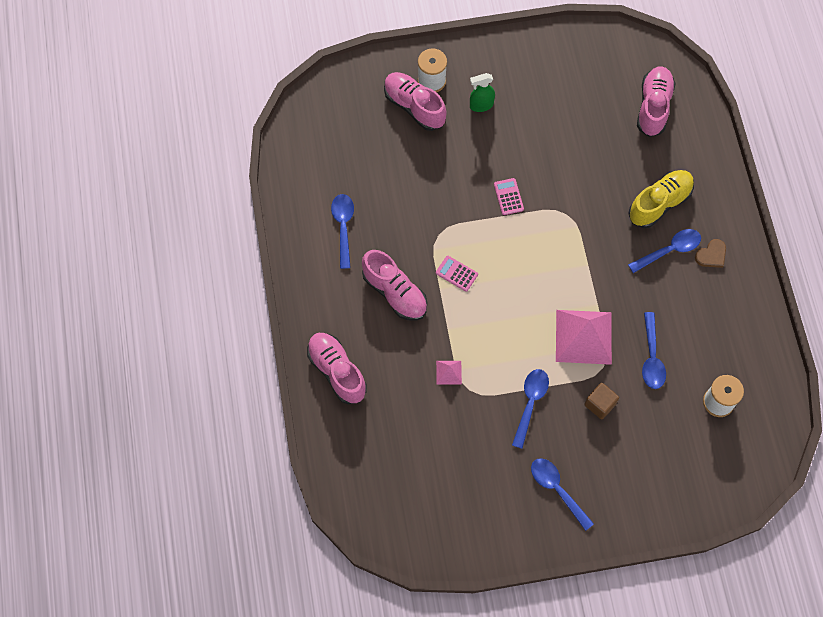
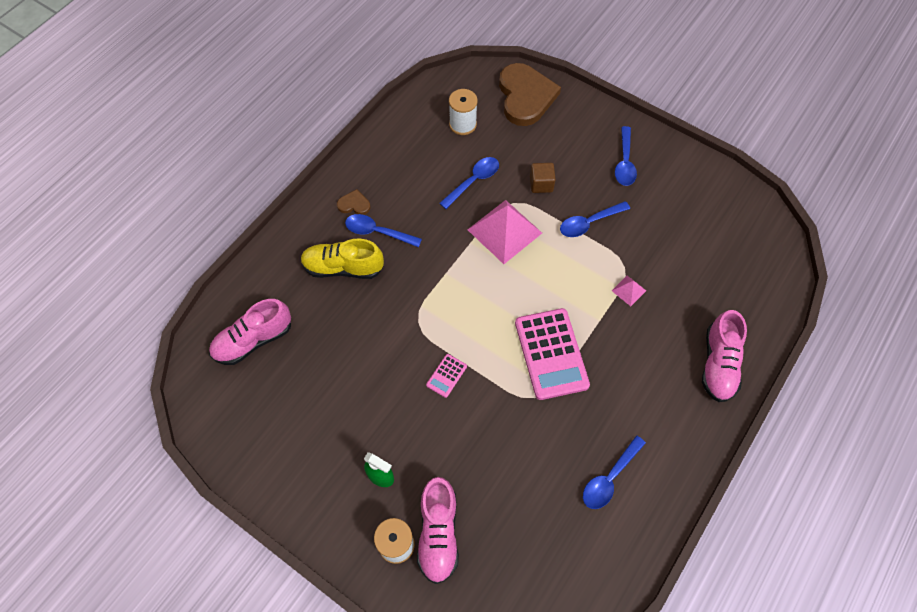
camera: 135 degrees left, 5 degrees down
pink shoe [362,250,427,321] -> none
pink calculator [436,256,478,292] -> pink calculator [515,308,590,400], size x2.23
none -> brown heart [499,63,561,126]

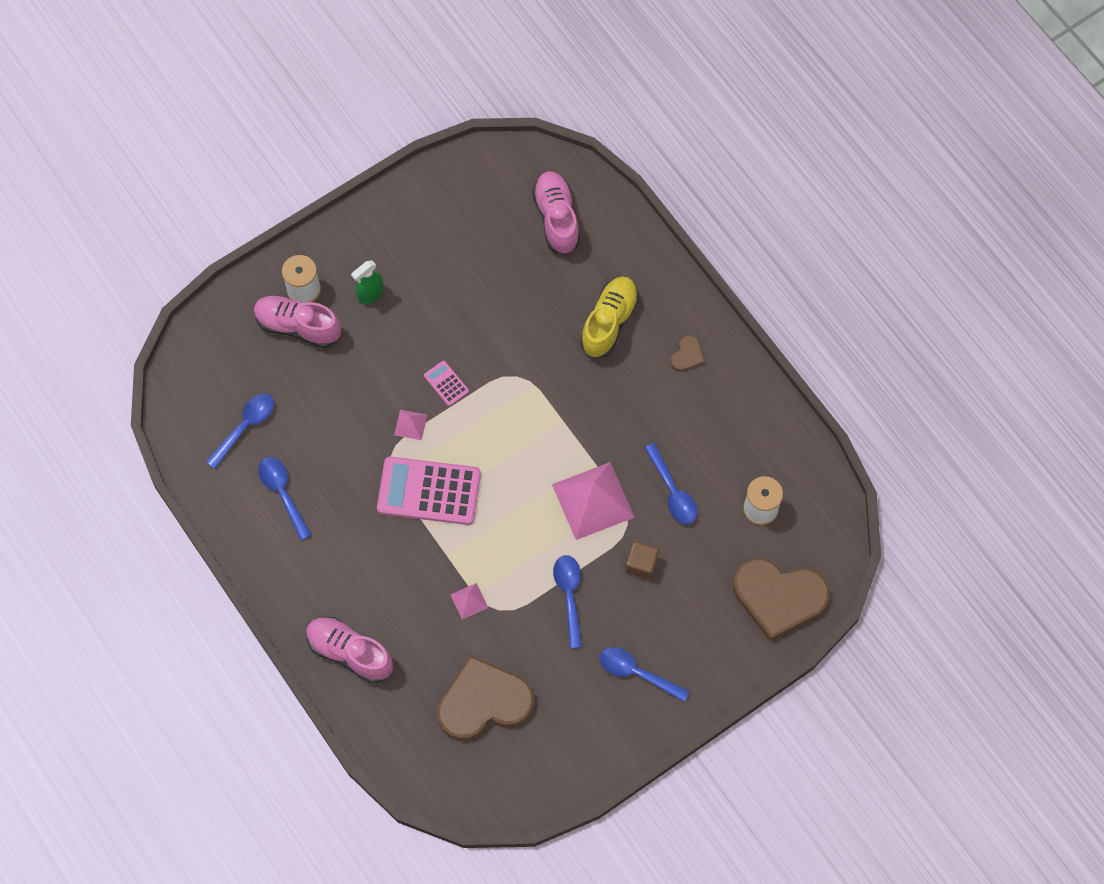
camera: 110 degrees right, 5 degrees up
blue spoon [345,214,422,247] -> blue spoon moved to [206,394,274,469]
none -> pink pyramid [394,410,427,440]
none -> brown heart [437,655,534,741]

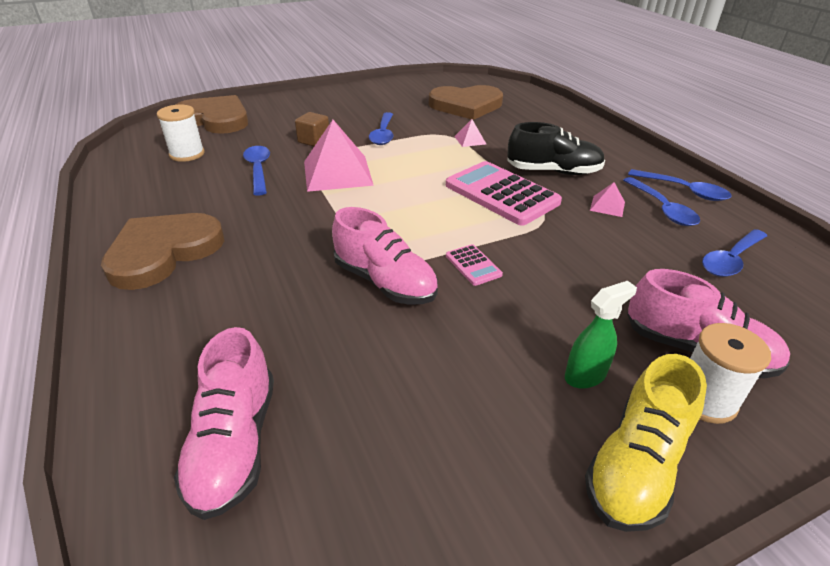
camera: 170 degrees left, 30 degrees down
pink shoe [306,617,393,684] -> pink shoe moved to [332,207,438,305]
pink calculator [377,457,481,525] -> pink calculator turned 150 degrees counterclockwise [446,161,562,226]
pink pyramid [394,410,427,440] -> pink pyramid moved to [590,182,625,217]
yellow shoe [580,276,639,358] -> yellow shoe moved to [585,354,707,532]
blue spoon [599,647,690,702] -> blue spoon moved to [628,169,732,201]
brown heart [670,335,705,372] -> brown heart [101,213,224,290], size x2.34
none -> black shoe [507,122,605,175]

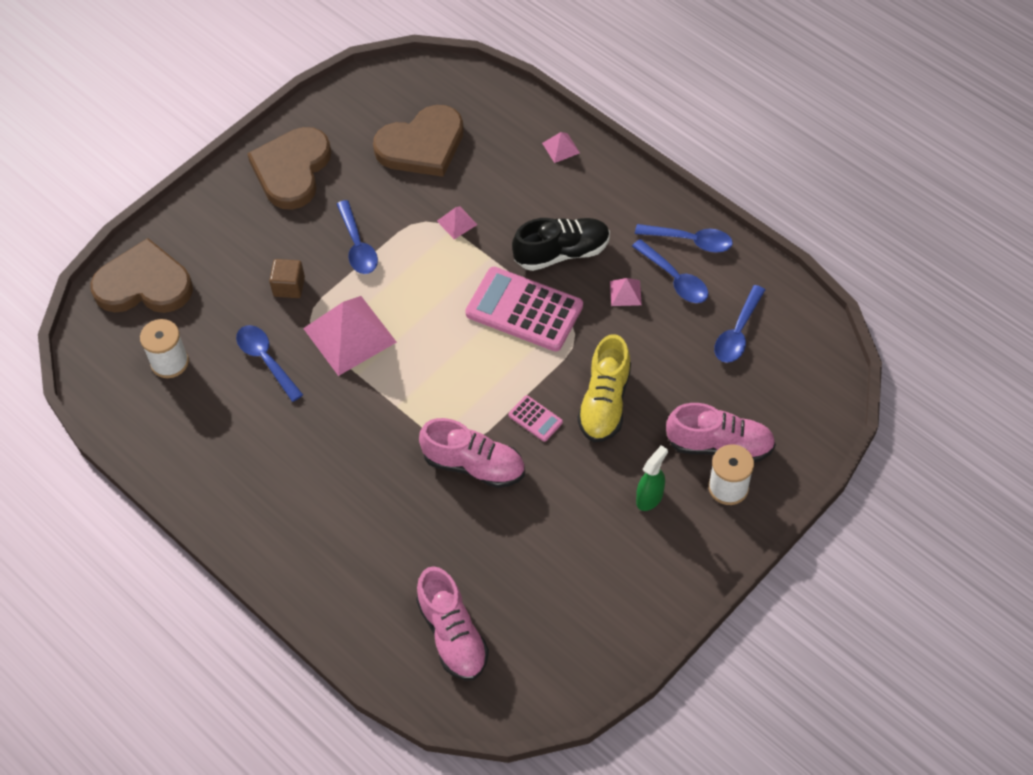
camera: 20 degrees left, 20 degrees up
brown heart [101,213,224,290] -> brown heart moved to [247,127,331,210]
yellow shoe [585,354,707,532] -> yellow shoe moved to [577,334,631,442]
none -> pink pyramid [542,132,580,163]

